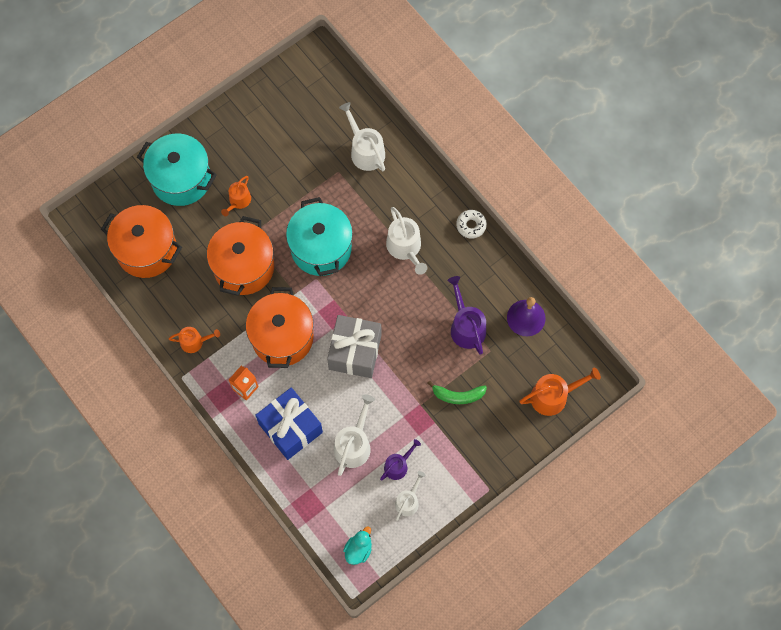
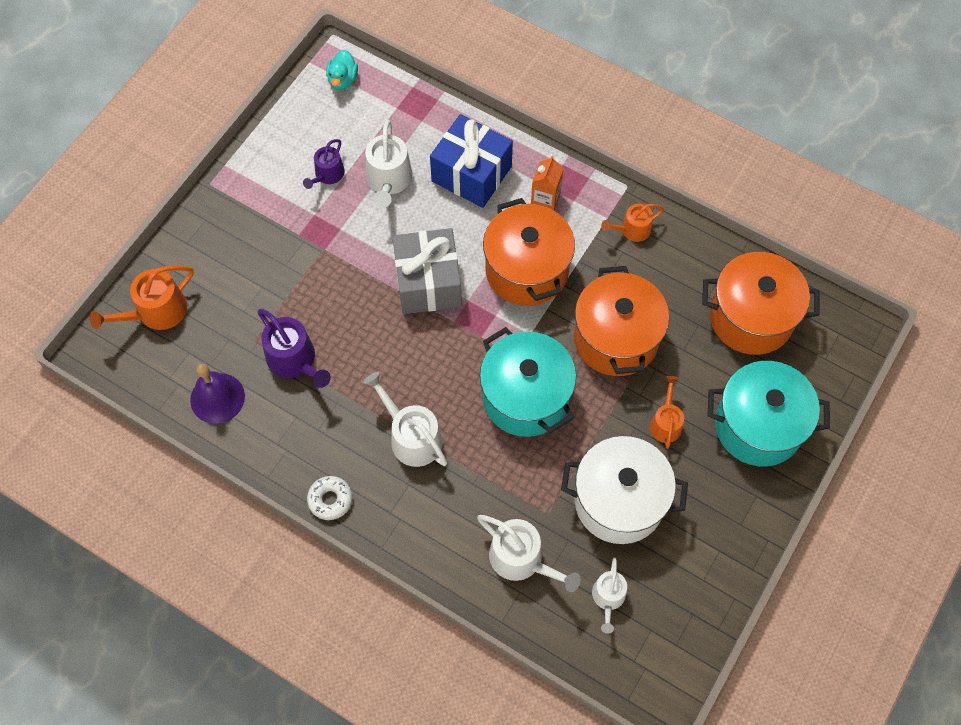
camera: 160 degrees right, 5 degrees down
white watering can [395,471,426,521] -> white watering can moved to [592,557,627,634]
green banana [428,381,487,404] -> none
none -> white pot [561,436,688,544]

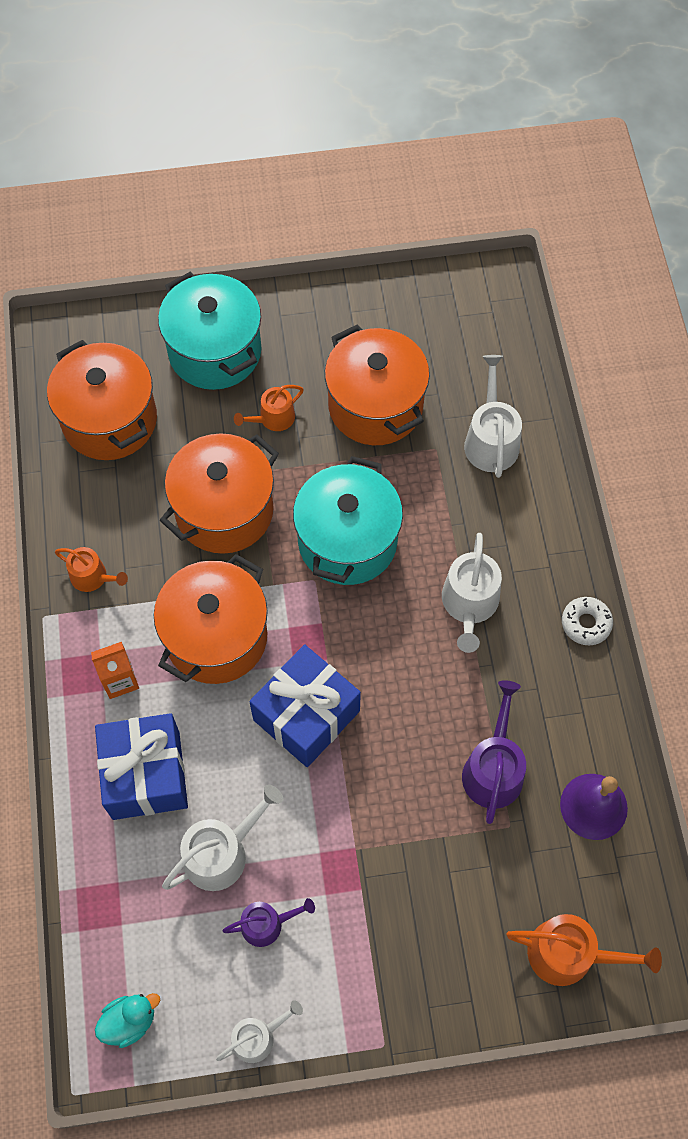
camera: 130 degrees left, 0 degrees up
grey gift [392,228,462,314] -> blue gift [249,644,361,767]
white pot [561,436,688,544] -> orange pot [325,324,430,445]
white watering can [592,557,627,634] -> white watering can moved to [216,1000,303,1063]

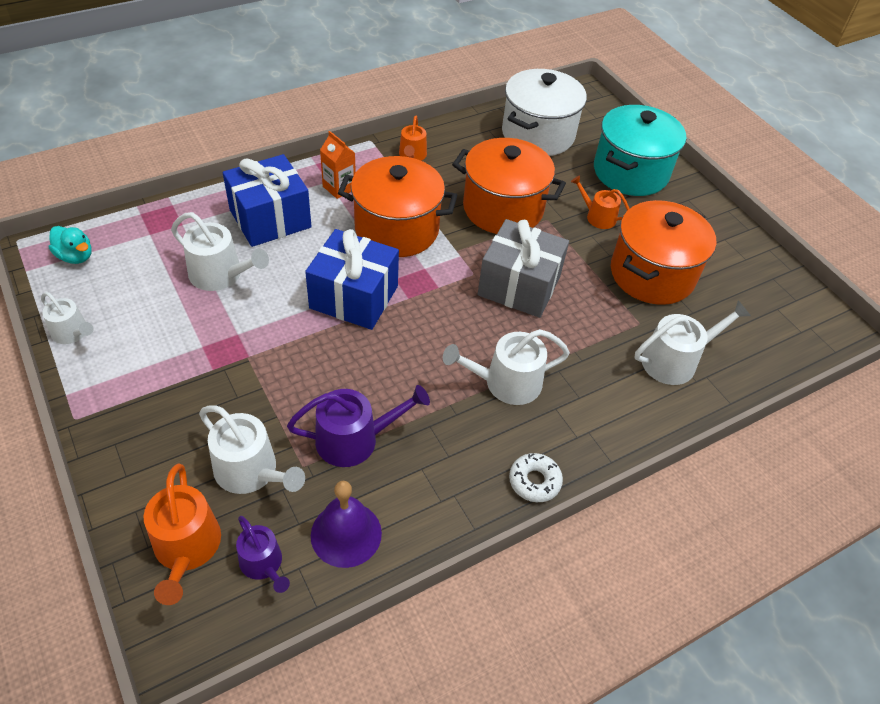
camera: 65 degrees right, 15 degrees down
orange pot [47,340,157,460] -> white pot [502,69,587,156]
purple watering can [223,898,315,947] -> purple watering can moved to [236,516,290,593]
turquoise pot [293,456,403,585] -> grey gift [478,219,569,318]
none -> white watering can [199,406,305,494]

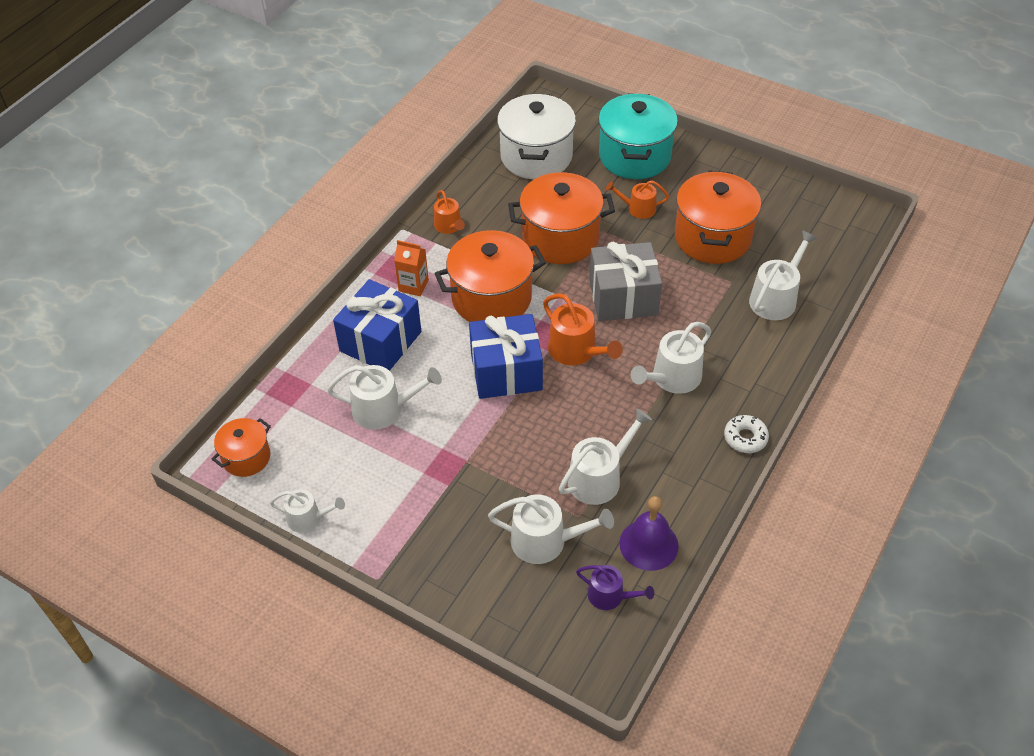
camera: 25 degrees left, 0 degrees up
turquoise duck [49,226,92,264] -> orange pot [212,418,271,477]
orange watering can [144,463,221,605] -> orange watering can moved to [543,293,623,365]
purple watering can [287,385,430,467] -> white watering can [559,408,652,505]

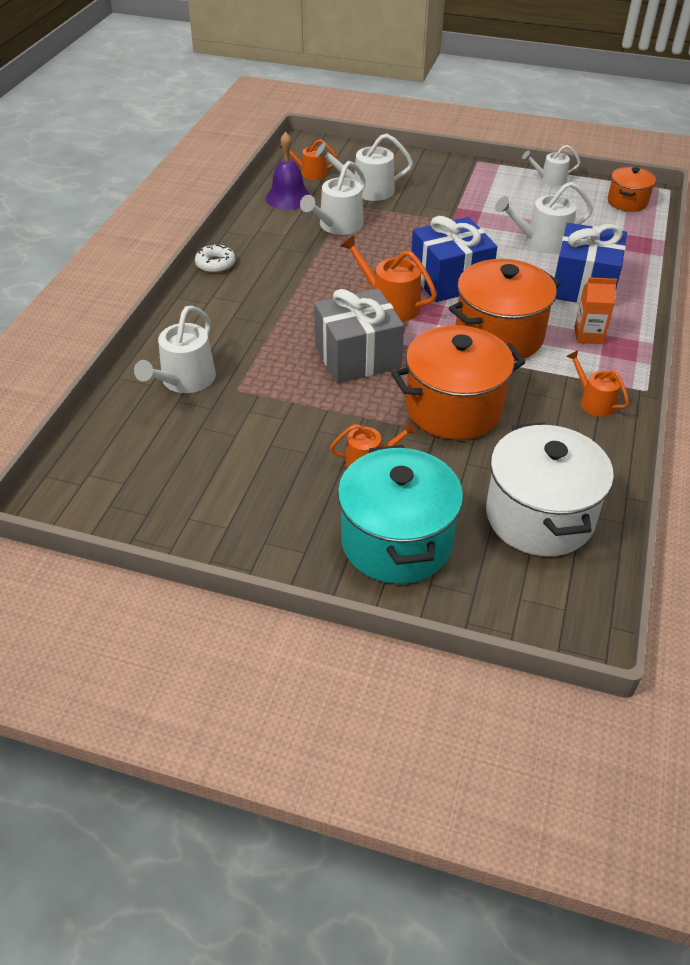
camera: 165 degrees right, 5 degrees down
purple watering can [576,565,654,610] -> orange watering can [279,139,338,180]
white watering can [631,322,711,394] -> none
orange pot [675,170,761,264] -> none

